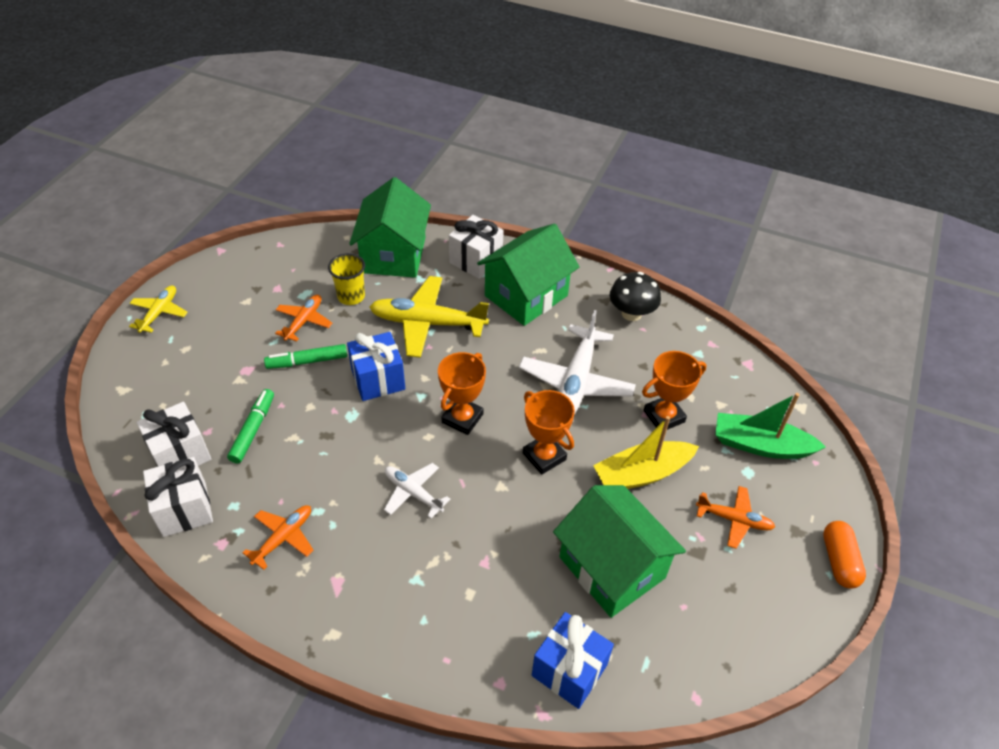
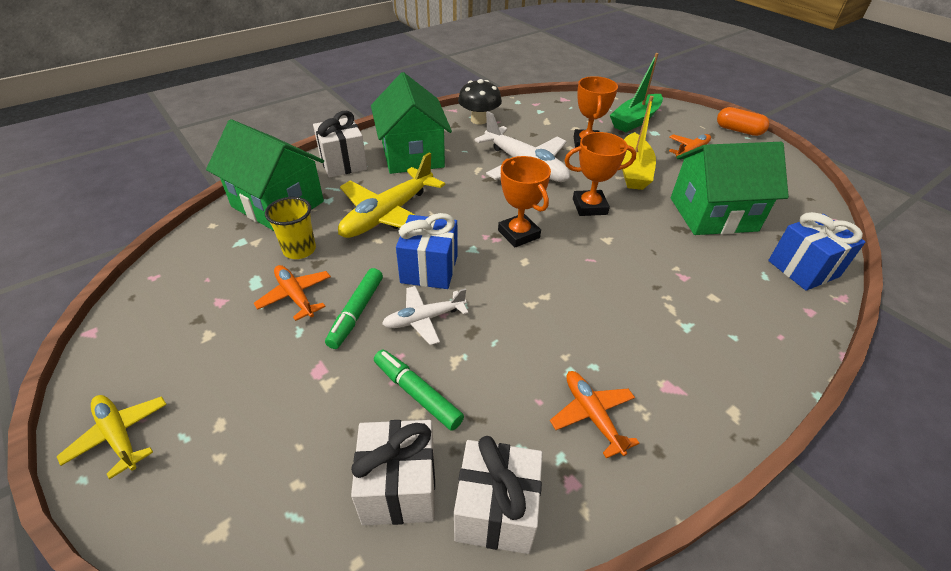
camera: 60 degrees left, 5 degrees down
white plane [384,463,450,519] -> white plane moved to [382,286,468,345]

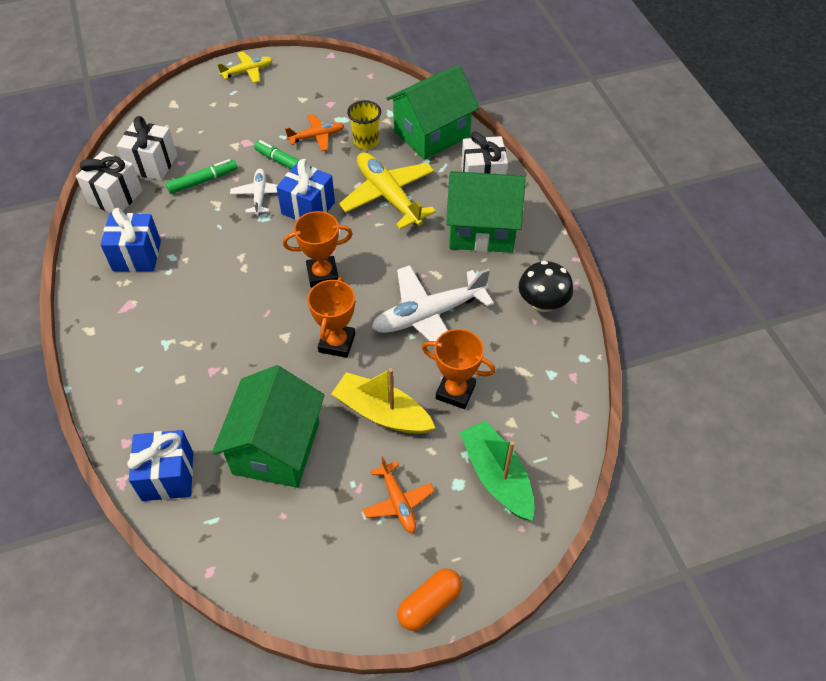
camera: 110 degrees right, 10 degrees up
orange plane [550,371,639,458] -> blue gift [100,208,161,272]

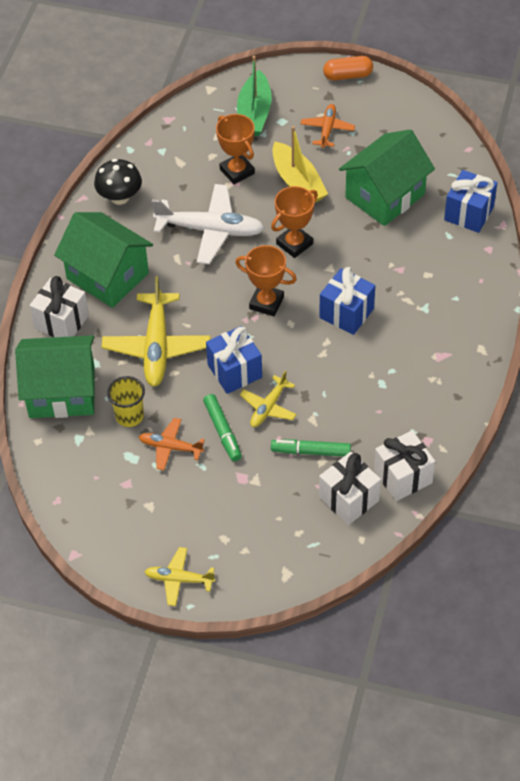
camera: 145 degrees left, 0 degrees up
blue gift [100,208,161,272] -> blue gift moved to [319,267,375,335]
white plane [230,169,277,215] -> yellow plane [240,371,297,427]

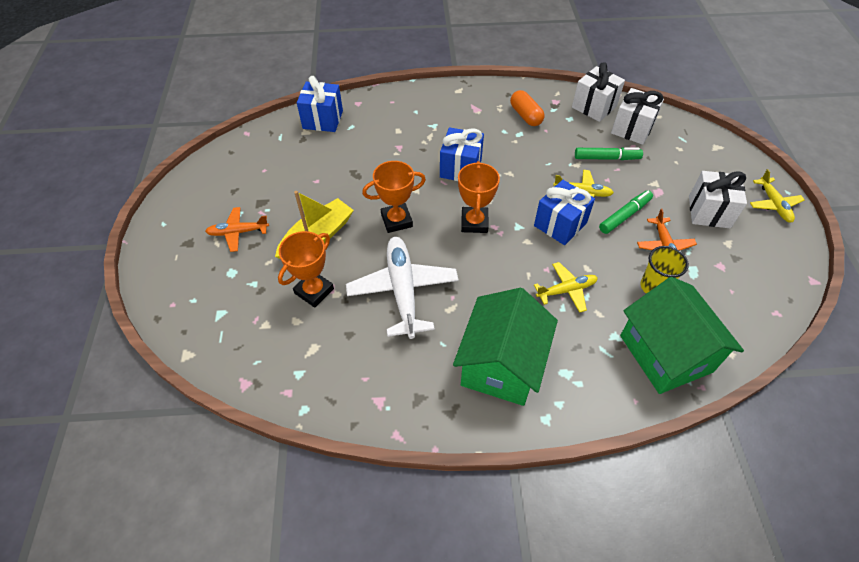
camera: 110 degrees left, 0 degrees up
white gift [30,276,89,337] -> white gift moved to [689,171,747,228]
black mushroom [94,159,142,205] -> none
yellow plane [102,276,211,387] -> yellow plane [534,262,598,313], size x0.55
green boat [237,56,272,136] -> none
orange trophy [271,186,318,258] -> orange trophy turned 45 degrees counterclockwise [362,161,426,233]
green marker [271,439,351,456] -> green marker turned 75 degrees counterclockwise [575,147,643,160]
orange capsule [323,56,373,80] -> orange capsule moved to [510,90,545,126]
green house [339,129,435,226] -> none

